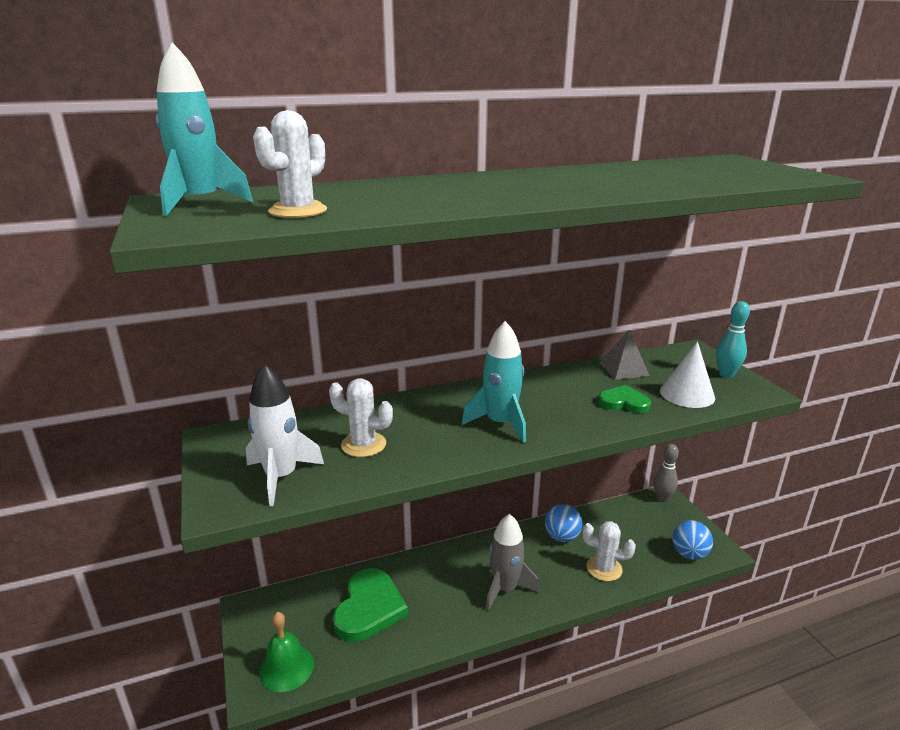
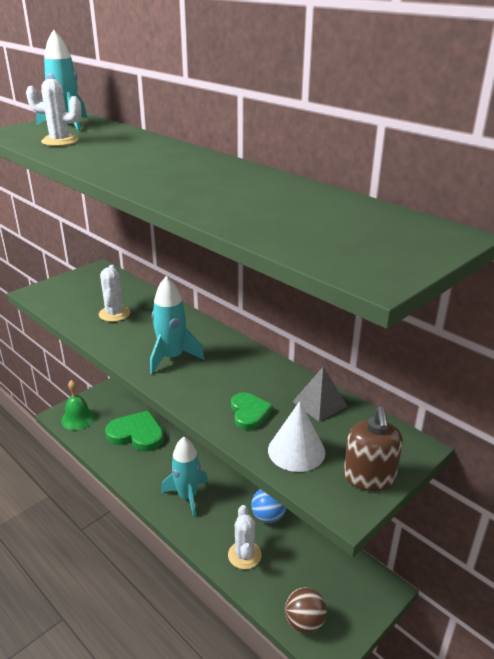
camera: 65 degrees right, 5 degrees up
white rocket [246,364,324,506] -> none
green heart [333,568,408,642] -> green heart turned 150 degrees counterclockwise [105,410,164,451]
grey rocket [486,514,539,611] -> turquoise rocket [161,437,208,518]
grey bowling pin [654,444,679,502] -> none
blue ball [672,520,713,560] -> brown ball [285,587,327,633]
turquoise bowling pin [716,301,750,378] -> brown soap dispenser [344,406,403,491]

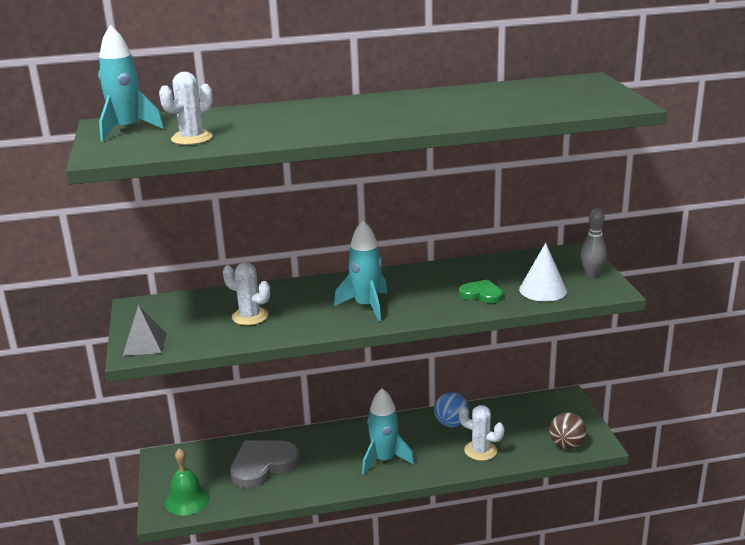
camera: 55 degrees left, 5 degrees down
green heart [105,410,164,451] -> grey heart [230,441,299,488]
grey pyramid [292,367,348,422] -> grey pyramid moved to [123,305,167,356]
brown soap dispenser [344,406,403,491] -> grey bowling pin [581,208,607,278]

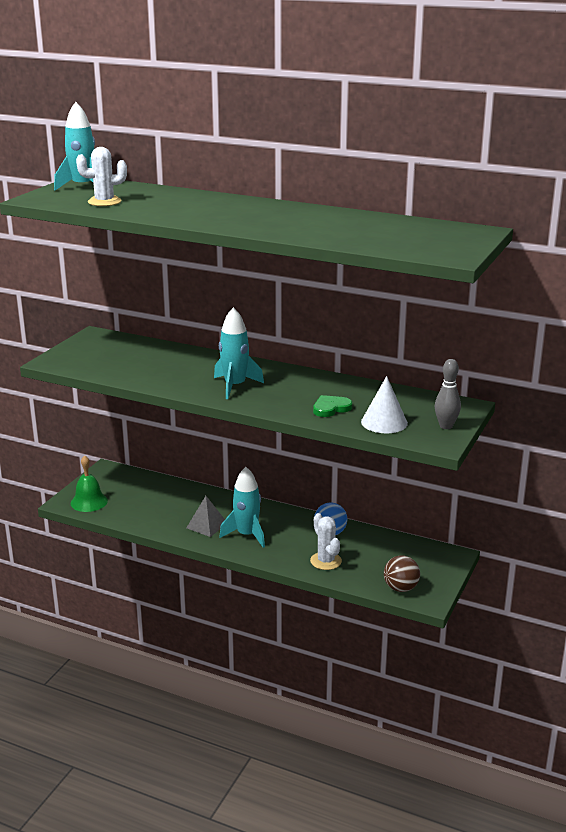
camera: 35 degrees right, 0 degrees up
grey pyramid [123,305,167,356] -> grey pyramid moved to [186,496,225,537]
white cactus [223,262,270,325] -> none
grey heart [230,441,299,488] -> none
green heart [459,279,503,303] -> green heart turned 90 degrees counterclockwise [313,395,352,417]

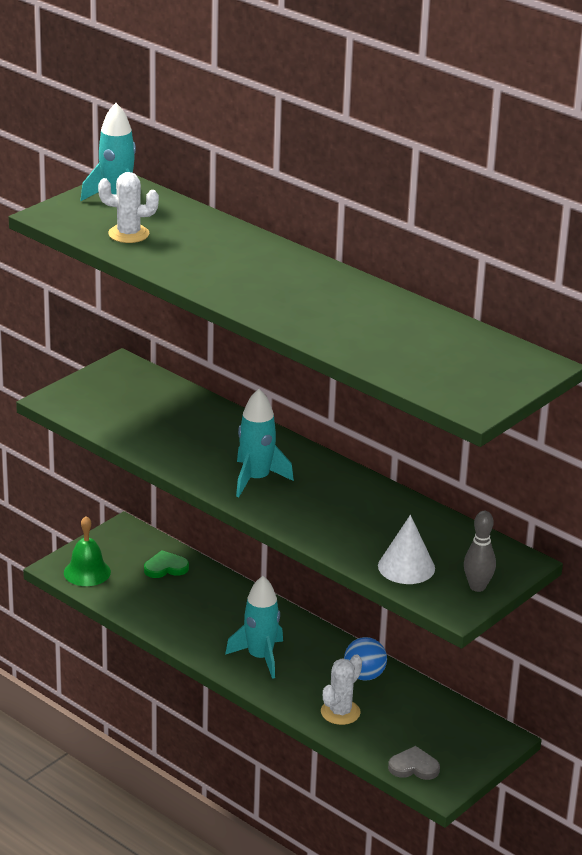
camera: 15 degrees right, 5 degrees up
grey pyramid [186,496,225,537] -> none
white cactus [310,513,342,570] -> white cactus turned 45 degrees clockwise [321,654,362,725]
green heart [313,395,352,417] -> green heart moved to [144,550,189,578]
brown ball [384,555,420,592] -> grey heart [388,746,440,780]

